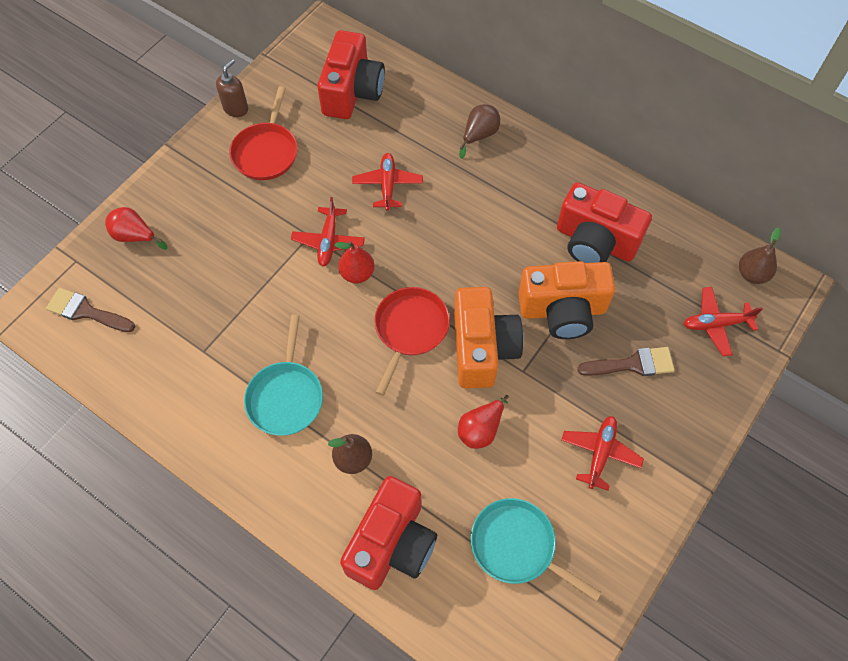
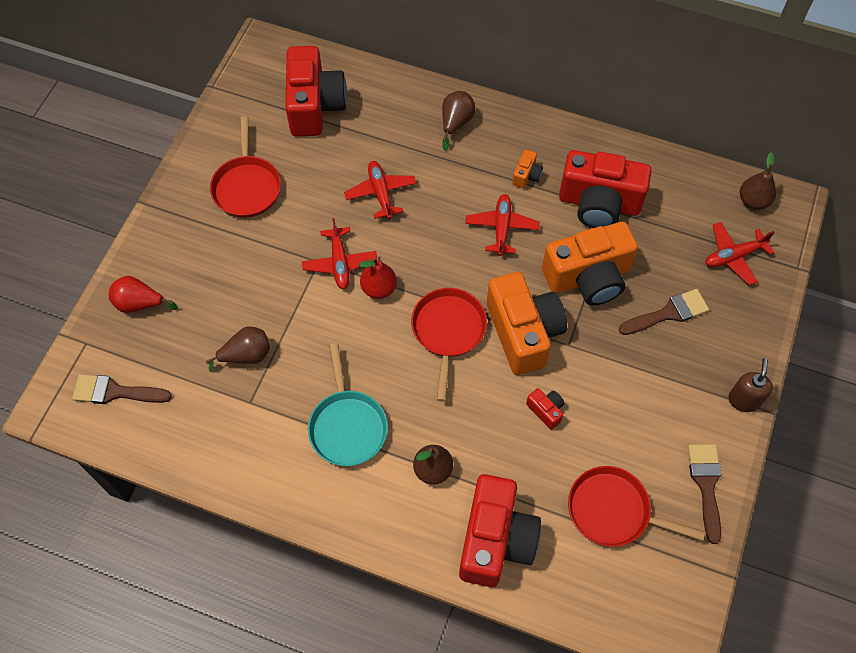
camera: 15 degrees left, 0 degrees up
brown soap dispenser [216,59,248,117] -> brown soap dispenser moved to [728,358,773,412]
red pear [458,395,509,449] -> red camera [526,388,564,430]
turquoise pan [471,498,602,601] -> red pan [568,466,705,547]
red plane [561,416,644,491] -> red plane moved to [465,194,540,256]
none -> brown pear [206,326,270,372]
none -> orange camera [512,150,543,188]
none -> brown brush [688,444,722,544]

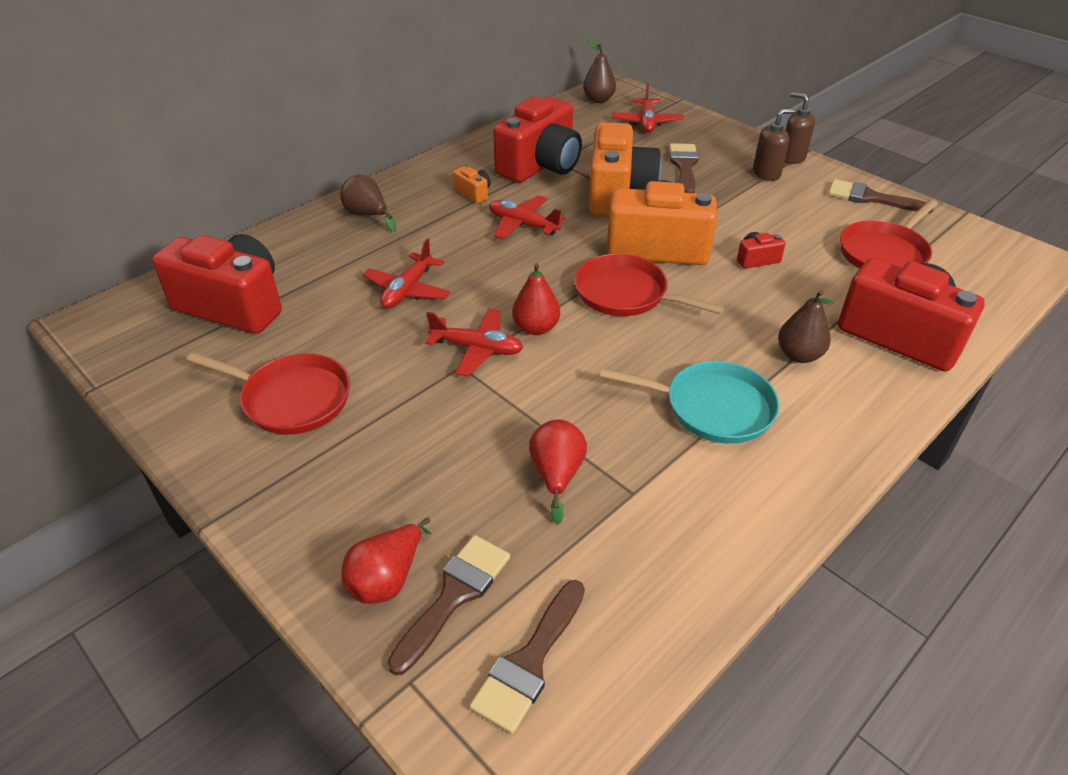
camera: 65 degrees left, 20 degrees down
brown pear [206,326,270,372] -> red pear [529,420,587,524]
red plane [344,161,416,219] -> red plane turned 75 degrees counterclockwise [363,239,451,309]
none -> brown brush [387,535,510,675]
none -> brown soap dispenser [753,109,795,181]

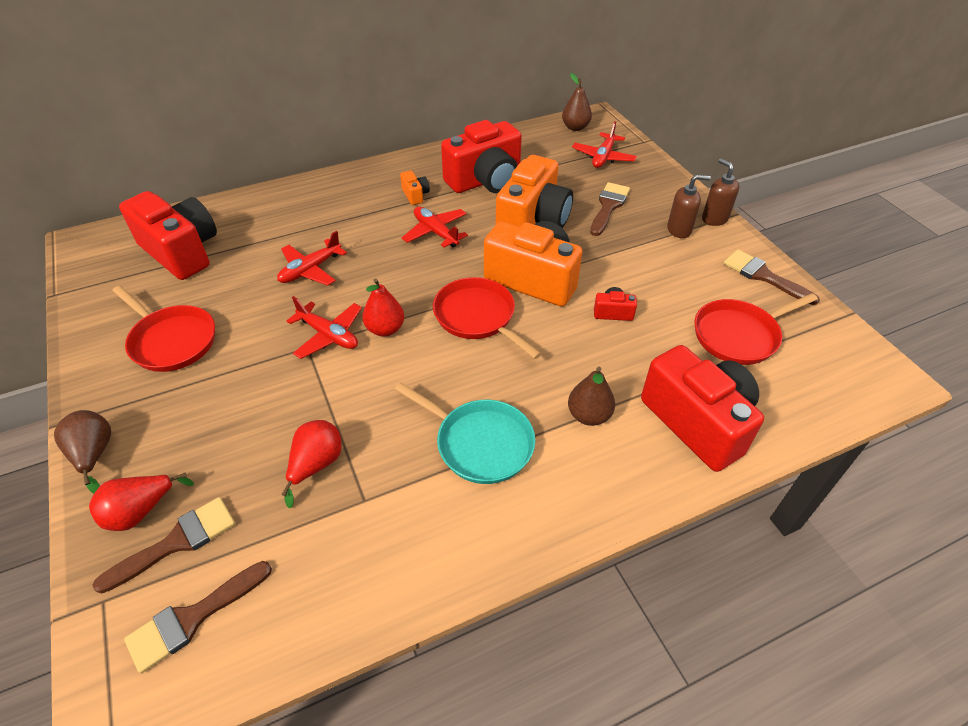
camera: 20 degrees right, 5 degrees up
brown pear [340,175,396,232] -> brown pear moved to [54,410,111,494]

